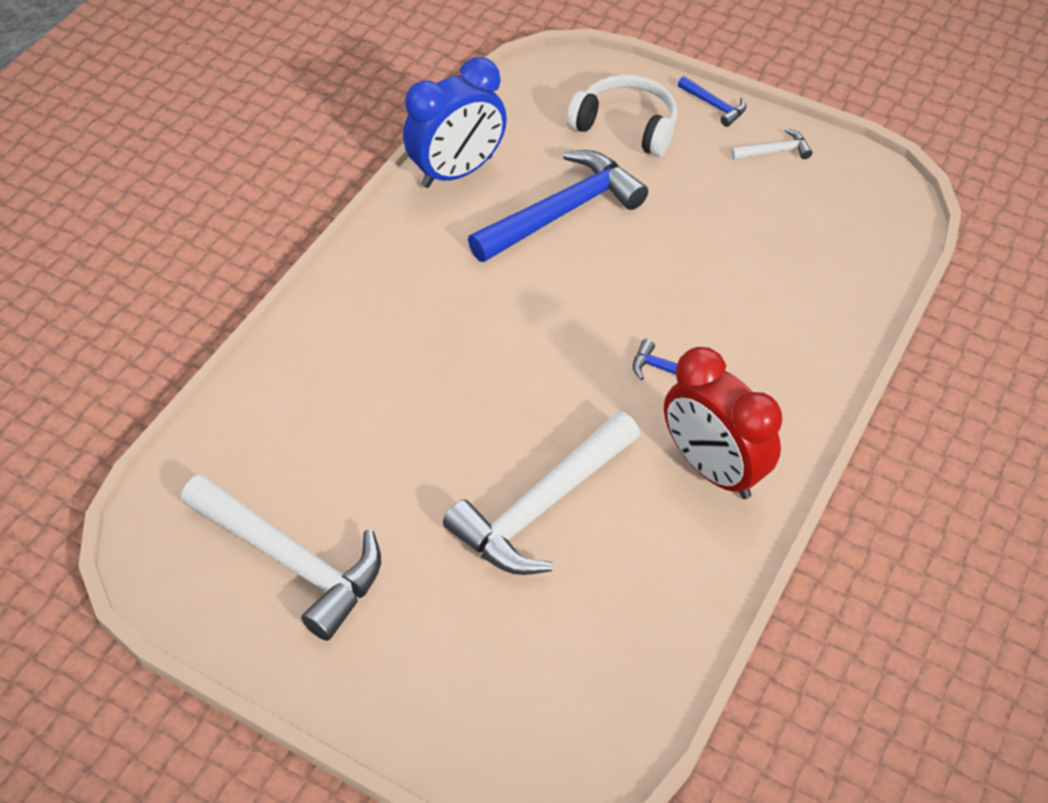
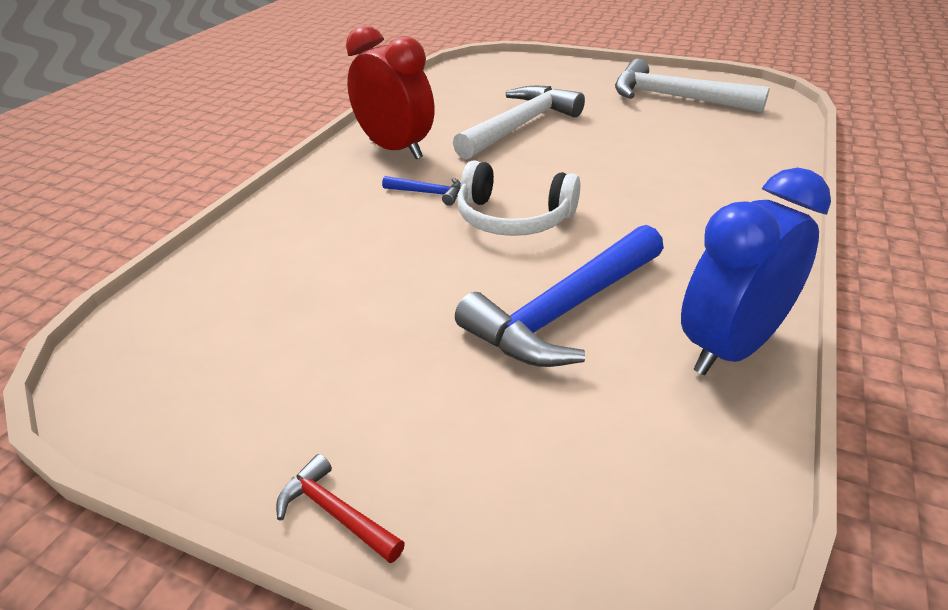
camera: 175 degrees right, 15 degrees down
white headphones [567,75,677,157] -> white headphones moved to [457,161,581,236]
blue hammer [678,76,746,127] -> red hammer [276,454,405,563]
white hammer [731,128,812,160] -> none

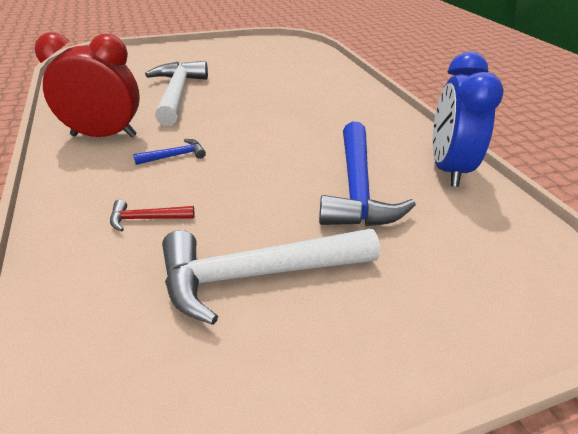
camera: 45 degrees left, 0 degrees up
red hammer [276,454,405,563] -> red hammer moved to [110,199,194,232]
white headphones [457,161,581,236] -> none
white hammer [615,59,770,112] -> white hammer moved to [162,229,380,325]

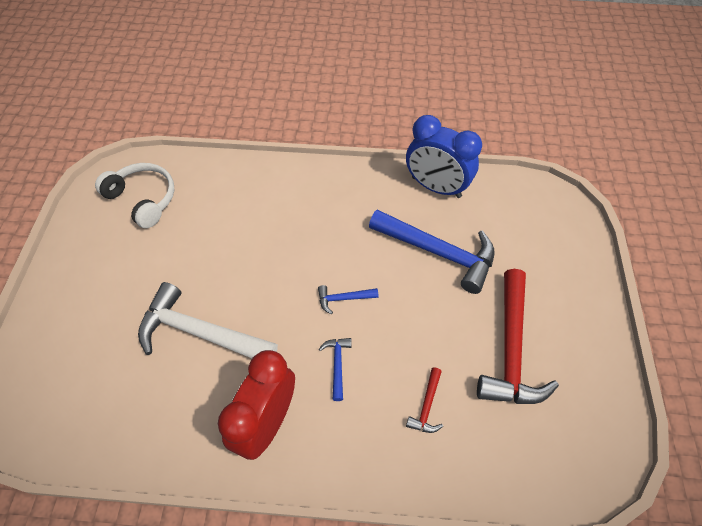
camera: 65 degrees left, 20 degrees up
white hammer [162,229,380,325] -> red hammer [477,269,559,404]
none -> white headphones [95,163,175,228]
none -> blue hammer [318,285,378,314]

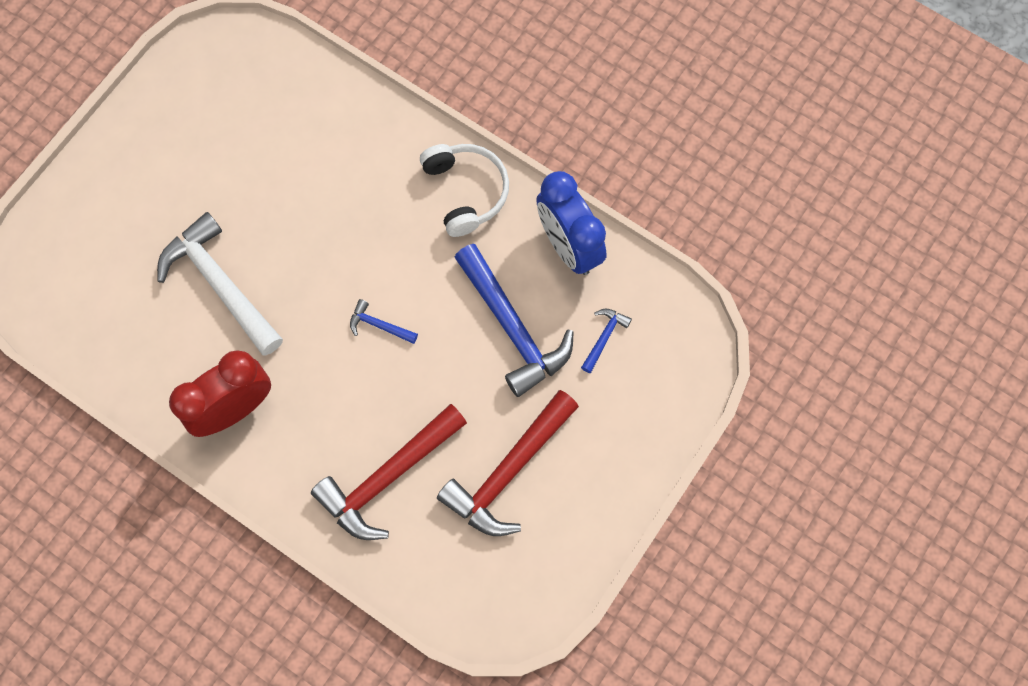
camera: 30 degrees right, 15 degrees up
white headphones [95,163,175,228] -> white headphones moved to [420,144,509,237]
blue hammer [319,338,351,401] -> blue hammer moved to [581,309,632,373]
red hammer [406,367,443,433] -> red hammer [311,404,467,540], size x2.27

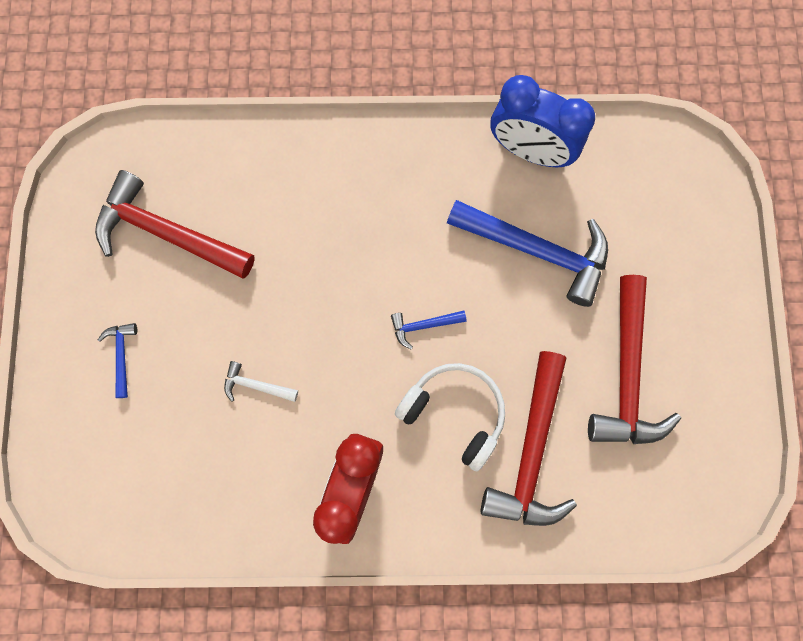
camera: 35 degrees left, 5 degrees up
white hammer [157,212,283,356] -> white hammer [224,361,298,402], size x0.44
white headphones [420,144,509,237] -> white headphones moved to [395,363,505,471]
blue hammer [581,309,632,373] -> blue hammer moved to [98,323,137,398]
none -> red hammer [95,170,255,279]

